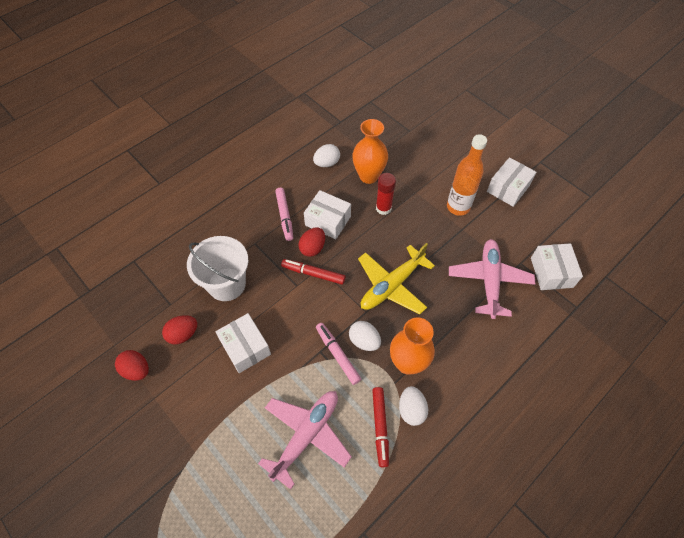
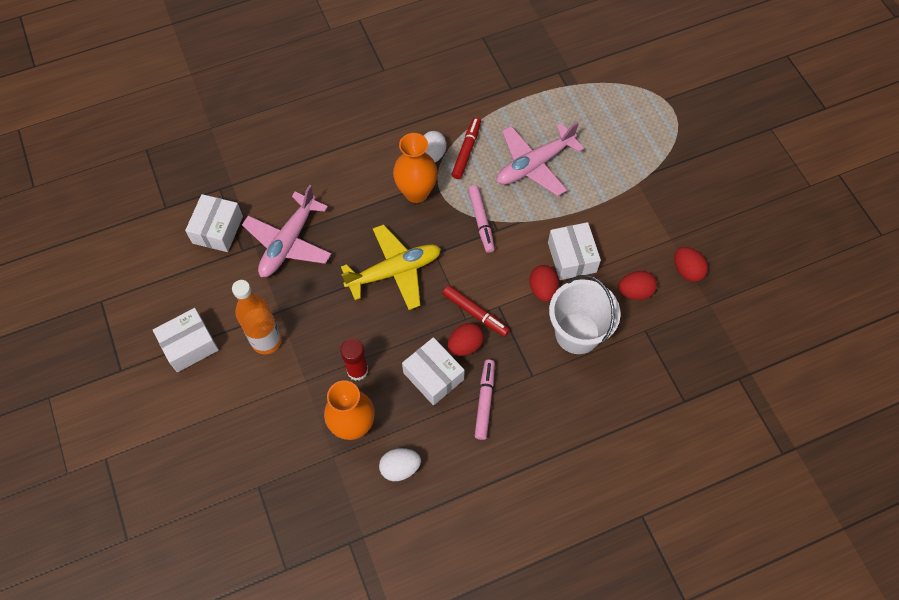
camera: 160 degrees left, 5 degrees up
white egg [349,321,381,351] -> none
none -> red egg [529,265,559,302]

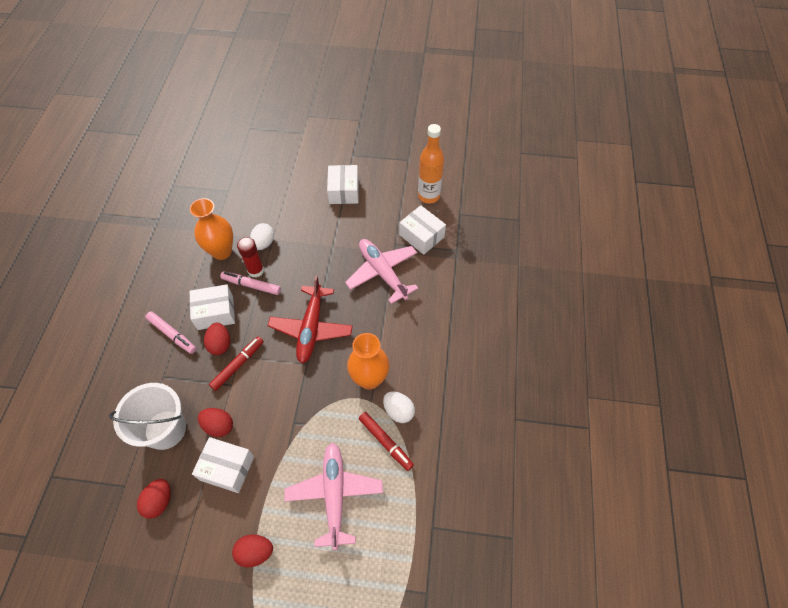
camera: 120 degrees right, 5 degrees down
orange bottle [232,280,282,354] -> orange bottle moved to [418,124,444,204]
yellow plane [341,224,441,310] -> red plane [268,275,353,364]
white egg [379,448,421,481] -> white egg moved to [250,223,274,250]
red marker [442,285,510,337] -> red marker turned 150 degrees clockwise [209,336,264,391]
pink marker [468,185,495,253] -> pink marker moved to [220,272,281,295]
red egg [674,247,708,282] -> red egg moved to [232,534,273,567]

